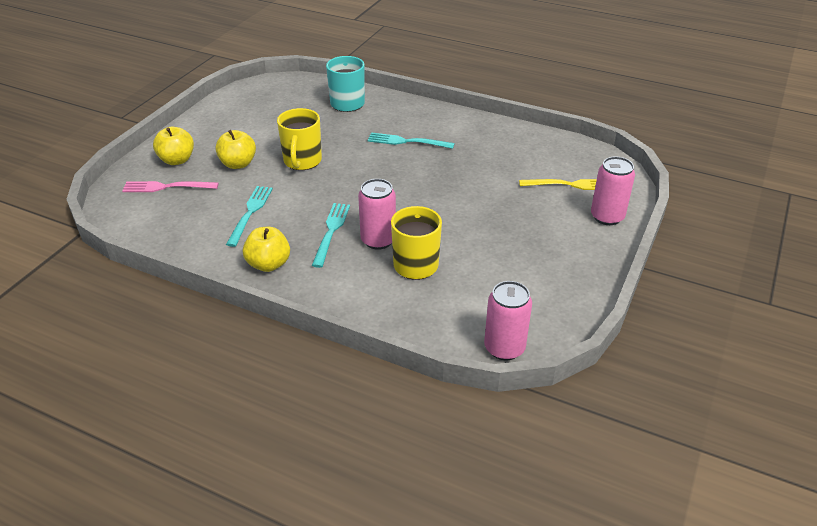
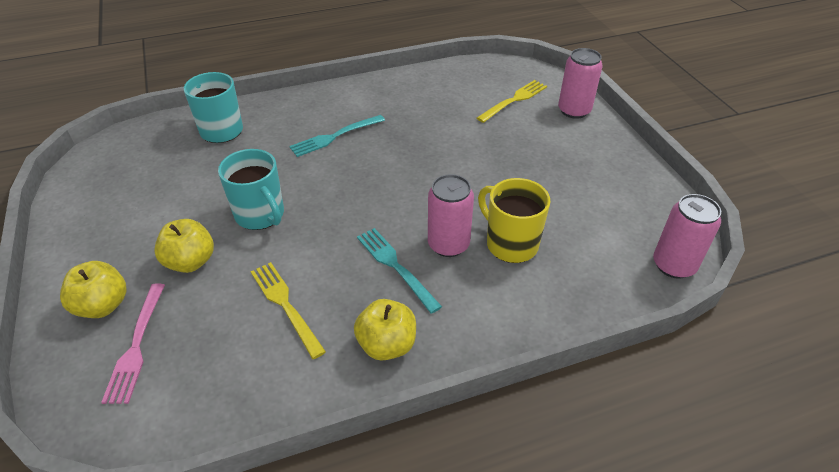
camera: 45 degrees left, 5 degrees up
pink fork [122,181,219,192] -> pink fork turned 45 degrees counterclockwise [101,283,165,404]
turquoise fork [226,186,273,247] -> yellow fork [250,262,326,359]
yellow mug [277,108,322,170] -> turquoise mug [218,149,284,230]

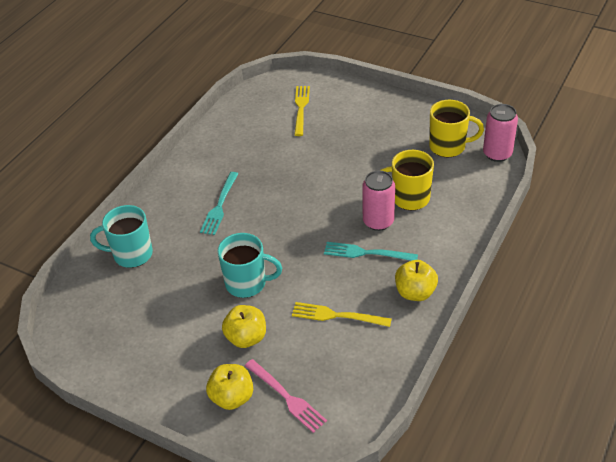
camera: 40 degrees left, 0 degrees up
pink can [558,48,603,119] -> none
none -> yellow mug [429,100,484,157]

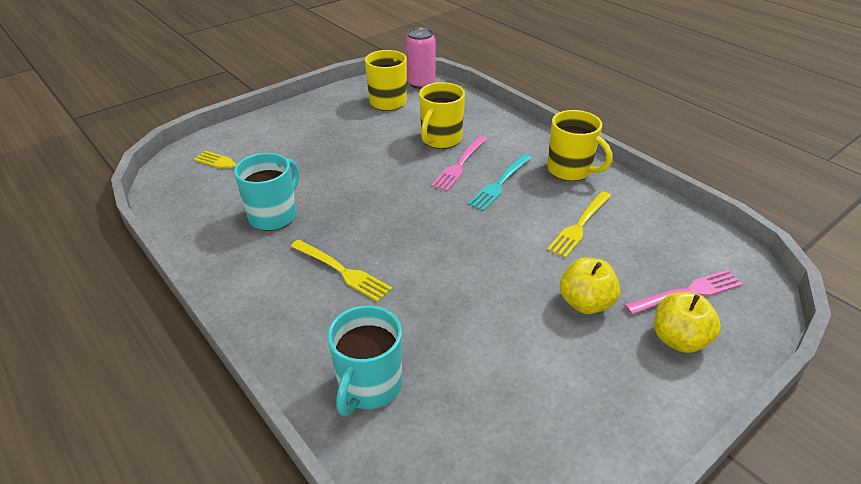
camera: 70 degrees left, 5 degrees down
turquoise fork [200,172,238,235] -> yellow fork [290,240,392,302]
turquoise mug [218,233,282,298] -> turquoise mug moved to [234,153,299,231]
pink can [362,171,395,231] -> pink fork [431,136,487,191]
yellow apple [395,260,438,301] -> yellow mug [548,110,612,181]

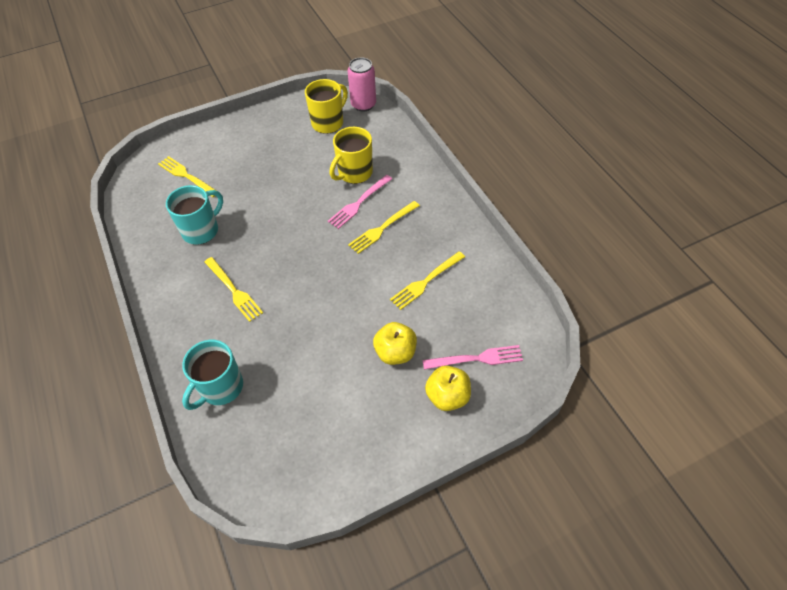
camera: 15 degrees right, 15 degrees up
turquoise fork [467,154,532,211] -> yellow fork [348,201,420,254]
yellow mug [548,110,612,181] -> none

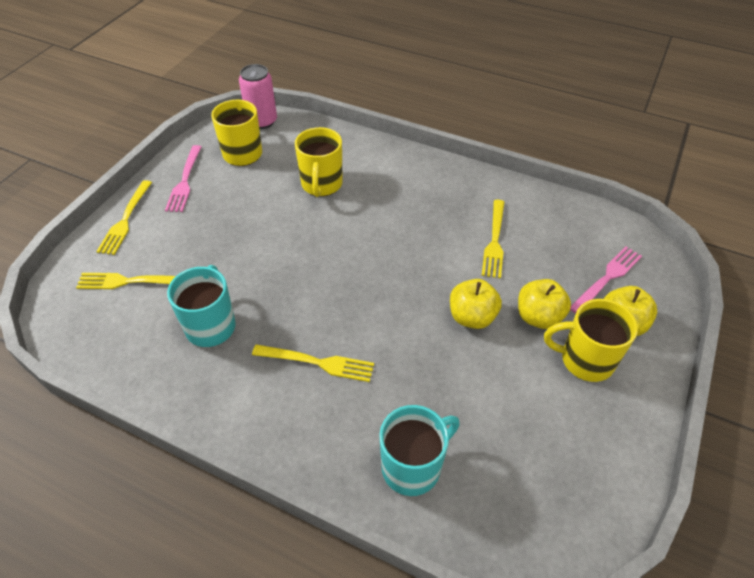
camera: 40 degrees left, 5 degrees down
turquoise mug [182,340,243,410] -> turquoise mug turned 120 degrees counterclockwise [379,405,460,496]
pink fork [328,175,392,229] -> pink fork moved to [165,145,202,212]
yellow fork [348,201,420,254] -> yellow fork moved to [96,180,152,255]
none -> yellow apple [450,279,502,329]
none -> yellow mug [544,299,638,382]

